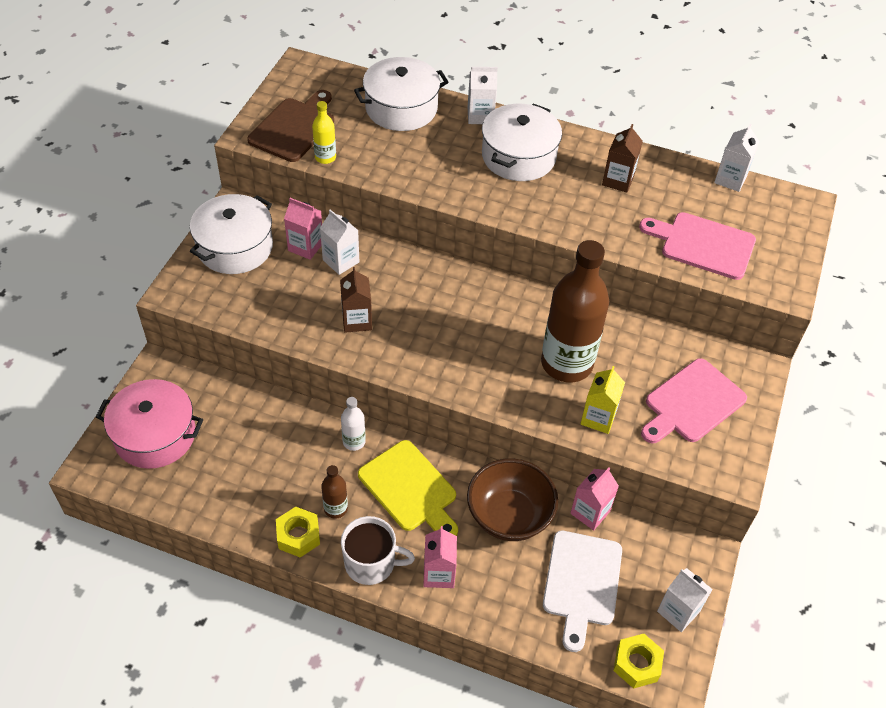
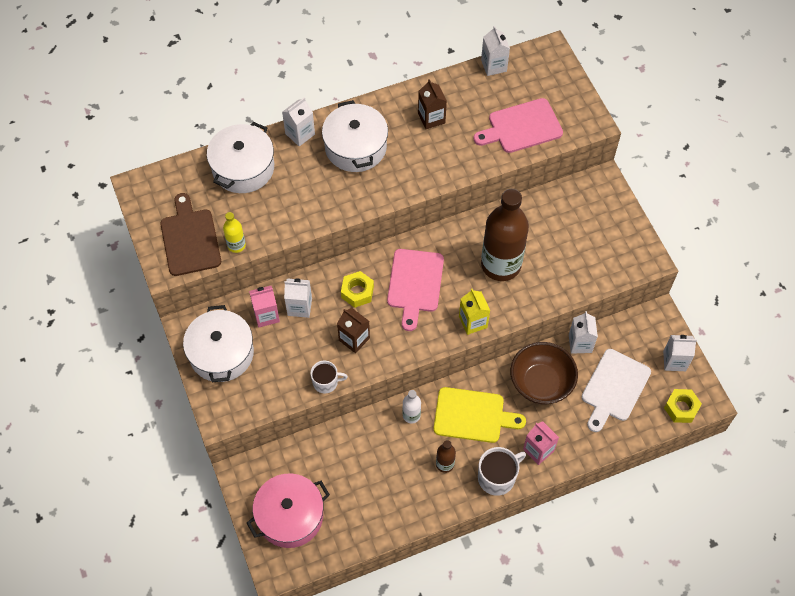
camera: 40 degrees left, 10 degrees up
yellow nut [276,507,320,557] -> yellow nut moved to [341,271,374,308]
white cutting board [543,531,622,652] -> white cutting board turned 60 degrees clockwise [582,349,651,432]
pink carton [570,468,619,531] -> white carton [569,311,598,354]
yellow carton [581,366,625,434] -> yellow carton moved to [459,289,490,335]
pink cutting board [641,358,747,443] -> pink cutting board moved to [387,249,444,331]
none -> white mug [310,361,348,393]

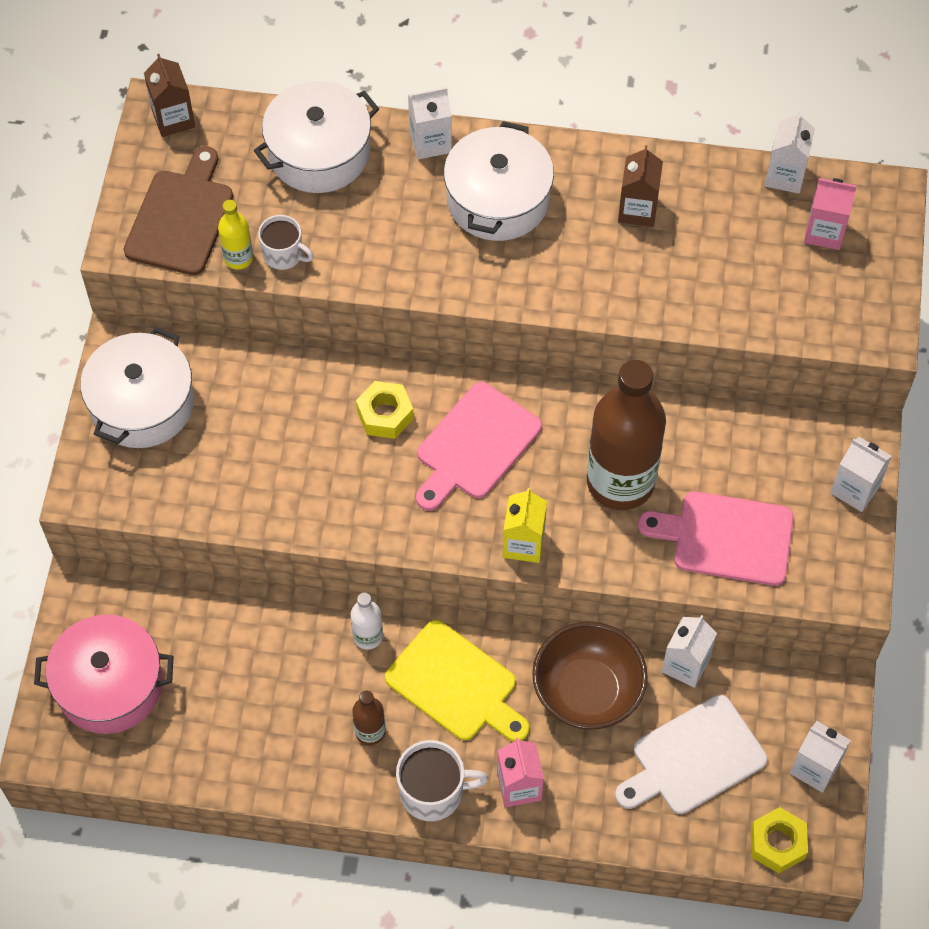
camera: 30 degrees right, 0 degrees up
pink carton [249,286,280,328] -> pink carton moved to [804,178,857,250]
white carton [284,278,312,318] -> white carton moved to [830,437,892,512]
white mug [310,361,348,393] -> white mug moved to [258,215,314,270]
brown carton [337,308,370,353] -> brown carton moved to [144,54,195,137]
pink cutting board [473,98,563,153] -> pink cutting board moved to [638,491,794,586]

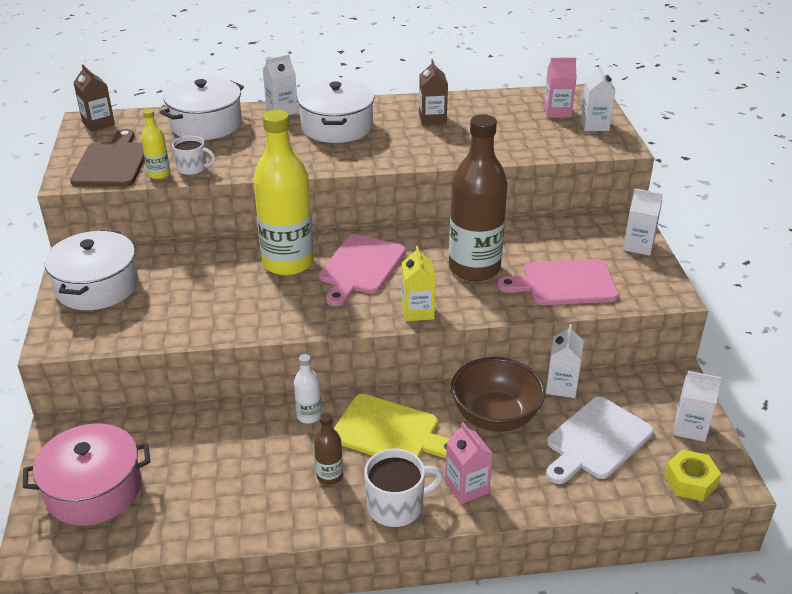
camera: 15 degrees left, 25 degrees down
yellow nut [356,381,414,439] -> yellow bottle [253,110,314,276]
white carton [765,111,815,194] -> white carton moved to [580,65,615,131]

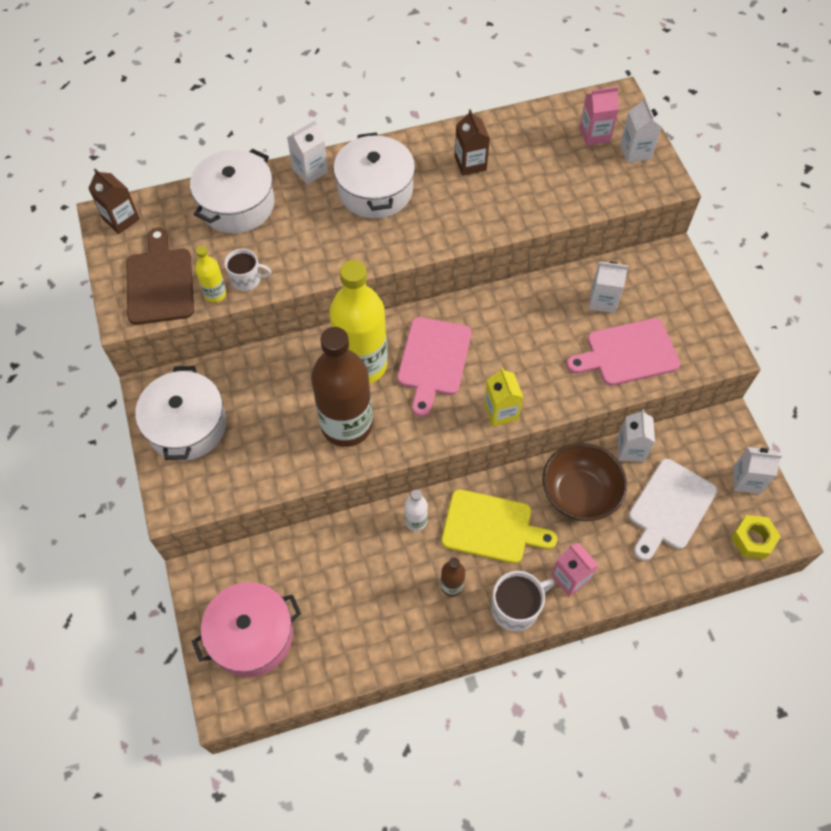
camera: 10 degrees left, 25 degrees up
brown bottle [449,114,508,281] -> brown bottle moved to [311,327,373,447]
white carton [623,189,663,256] -> white carton moved to [589,261,628,313]

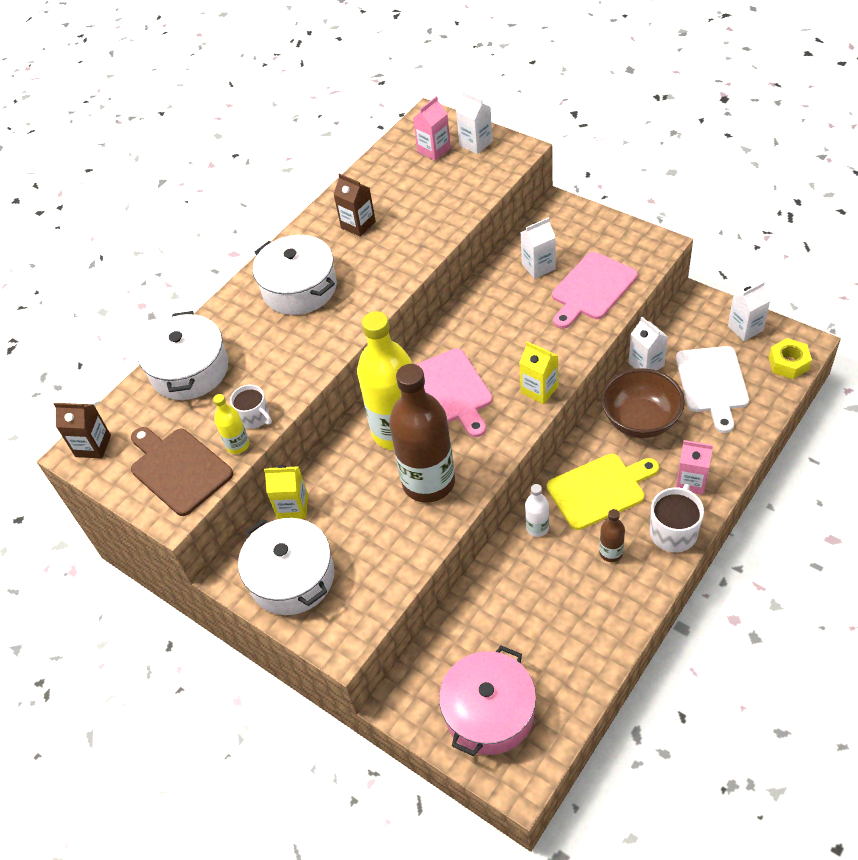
camera: 30 degrees left, 10 degrees down
white mug [224,249,271,291] -> white mug turned 75 degrees clockwise [230,385,272,429]
white carton [287,120,328,185] -> none
none -> yellow carton [264,465,308,519]

